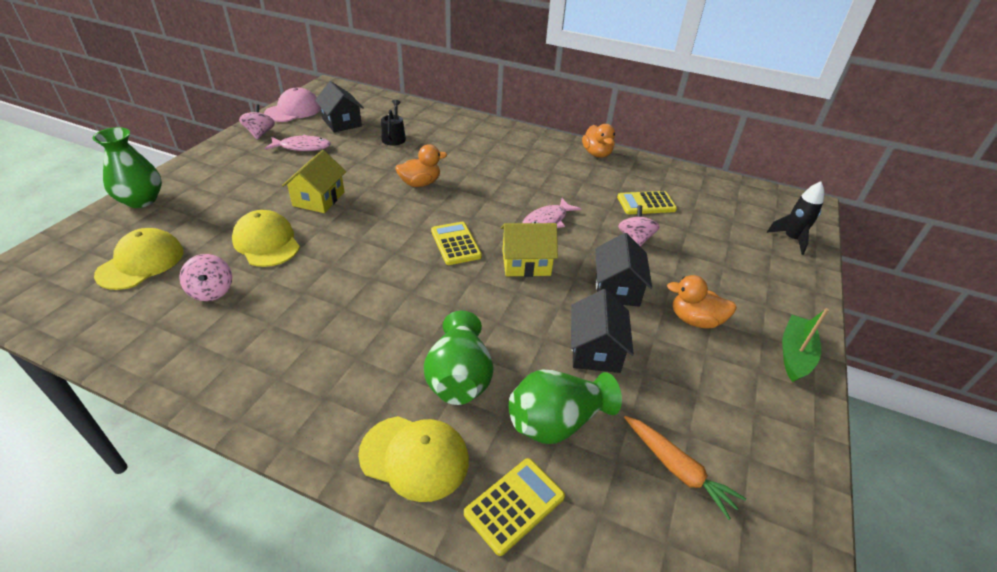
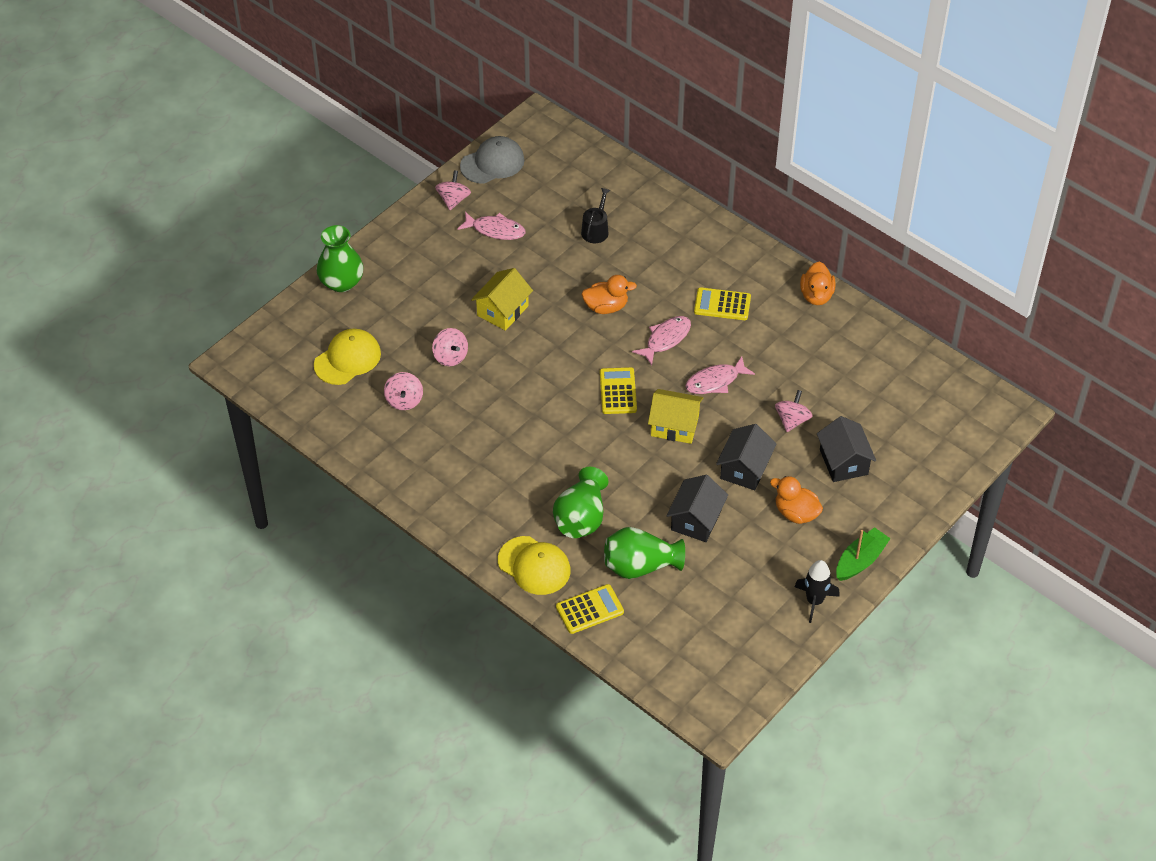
camera: 20 degrees right, 10 degrees up
yellow cap [232,210,300,267] -> pink spinning top [432,328,468,366]
pink cap [264,88,321,122] -> grey cap [460,136,525,184]
black house [315,81,364,133] -> black house moved to [817,416,876,482]
yellow calculator [617,191,677,214] -> yellow calculator moved to [694,287,751,320]
orange carrot [624,416,746,520] -> none
black rocket [767,181,824,255] -> black rocket moved to [795,560,840,623]
none -> pink fish [632,316,691,365]

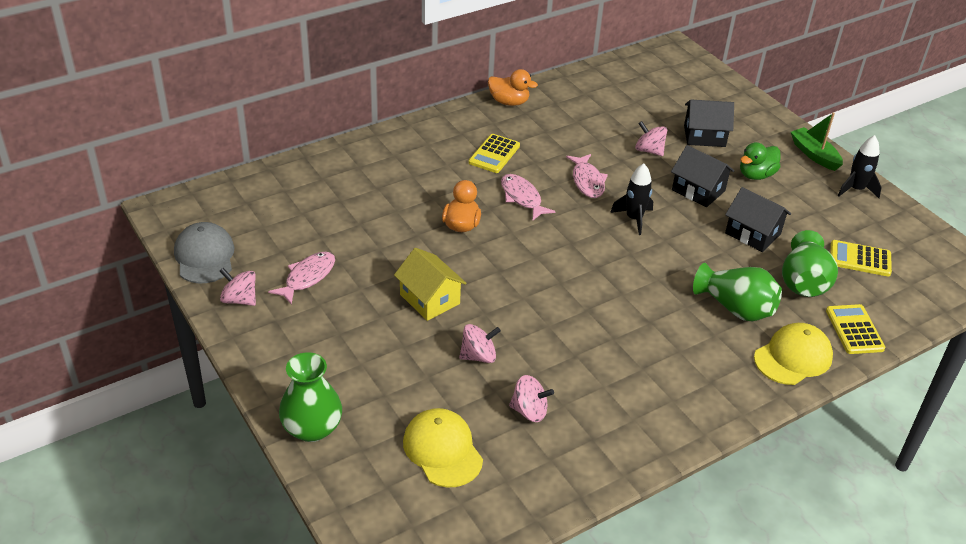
camera: 75 degrees left, 10 degrees down
black watering can [581,188,610,243] -> none
yellow calculator [600,367,637,414] -> yellow calculator moved to [830,240,892,276]
yellow house [648,389,703,444] -> black rocket [610,163,653,235]
orange duck [770,476,823,524] -> green duck [740,142,781,180]

